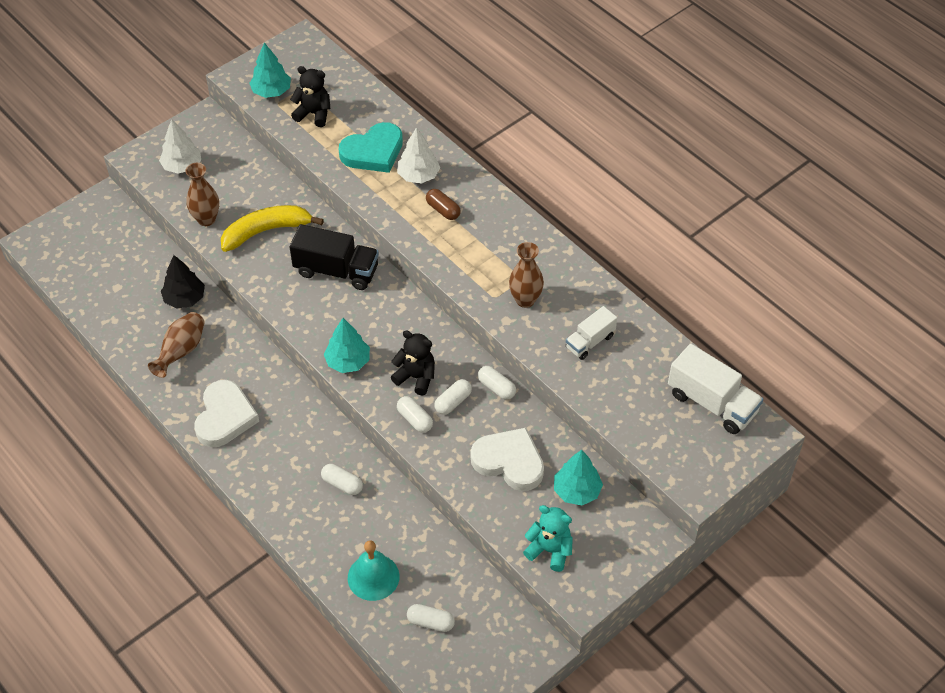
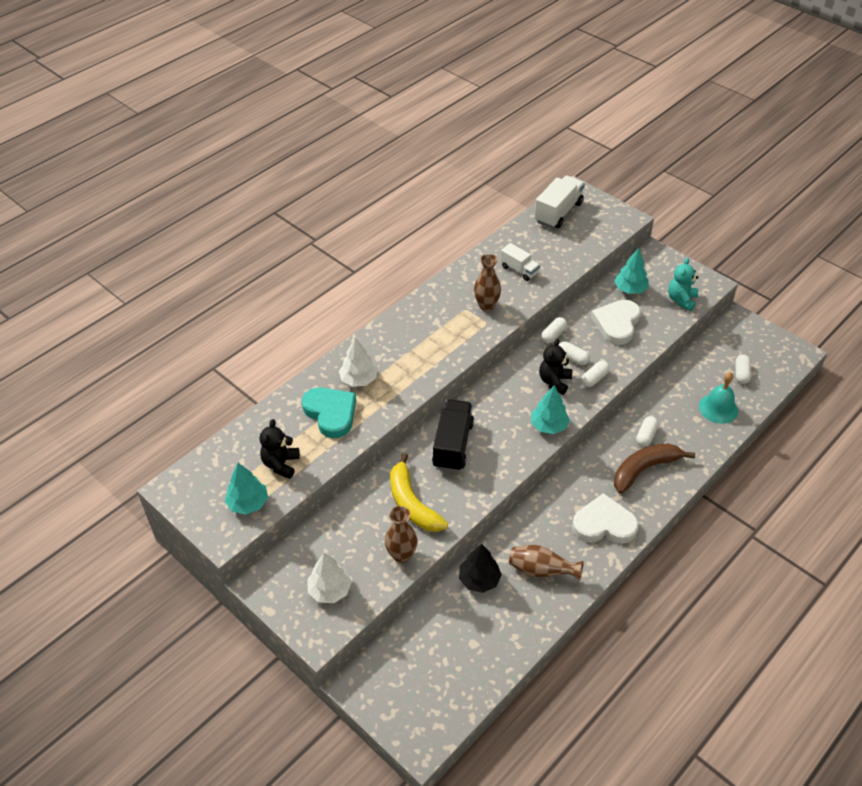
camera: 95 degrees left, 5 degrees down
brown capsule [426,189,461,220] -> none
none -> brown banana [614,443,695,494]

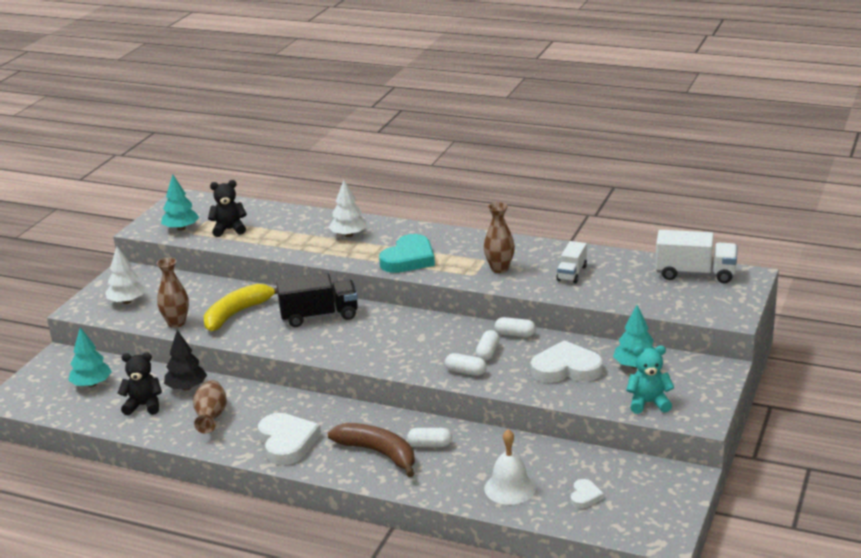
camera: 70 degrees right, 20 degrees down
turquoise heart [302,387,356,438] -> turquoise heart moved to [379,234,435,273]
turquoise tree [531,385,570,434] -> turquoise tree moved to [68,327,112,387]
black teddy bear [539,339,572,395] -> black teddy bear moved to [118,353,162,416]
turquoise bell [699,372,738,424] -> white bell [484,429,536,505]
white capsule [735,355,751,384] -> white heart [571,479,604,508]

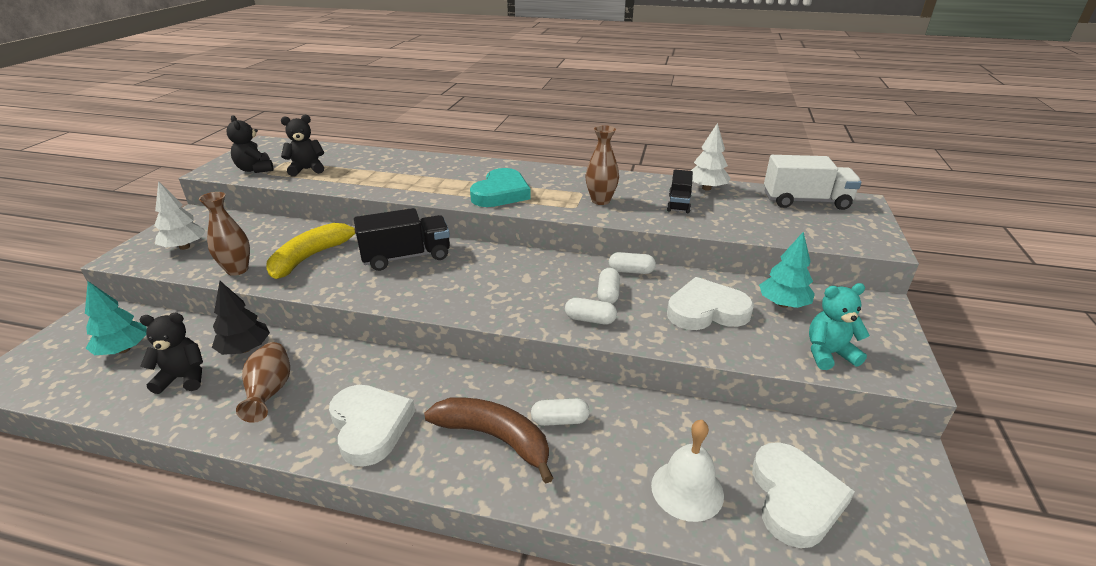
camera: 10 degrees left, 5 degrees up
turquoise tree [161,174,199,231] -> black teddy bear [226,115,273,173]
white tree [329,180,367,237] -> white tree moved to [691,123,730,191]
white truck [556,241,587,283] -> black truck [667,170,693,213]
white heart [571,479,604,508] -> white heart [752,442,855,548], size x2.02

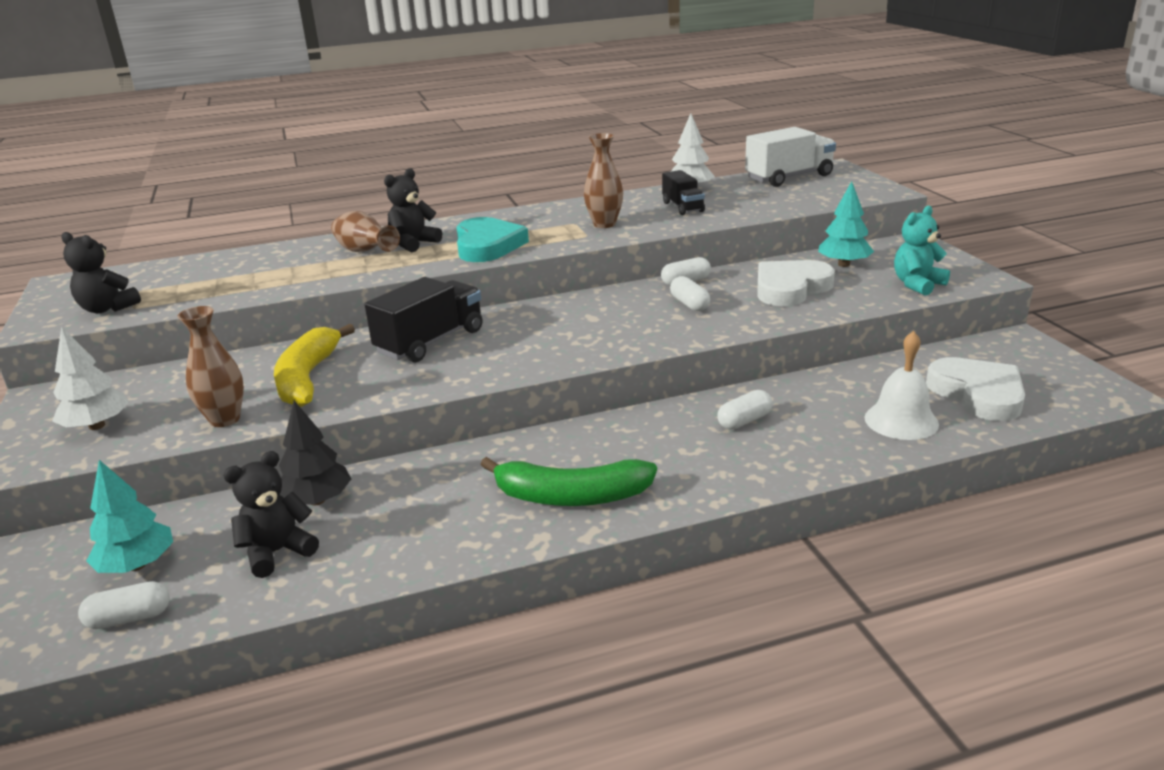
camera: 30 degrees left, 5 degrees down
brown vase [236,342,290,423] -> brown vase moved to [331,211,400,252]
black teddy bear [281,115,324,176] -> black teddy bear moved to [384,168,442,252]
white heart [329,385,415,467] -> green banana [480,457,657,506]
brown banana [424,397,553,483] -> none
white capsule [565,298,617,324] -> white capsule moved to [78,581,170,629]

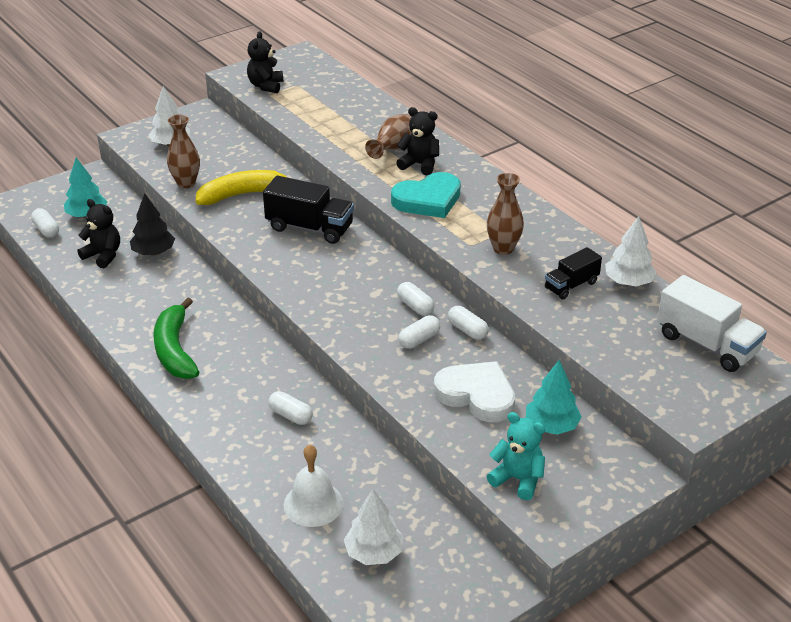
camera: 70 degrees right, 10 degrees up
white heart [926,357,1025,421] -> white tree [344,489,403,565]
none -> white capsule [397,282,435,316]

